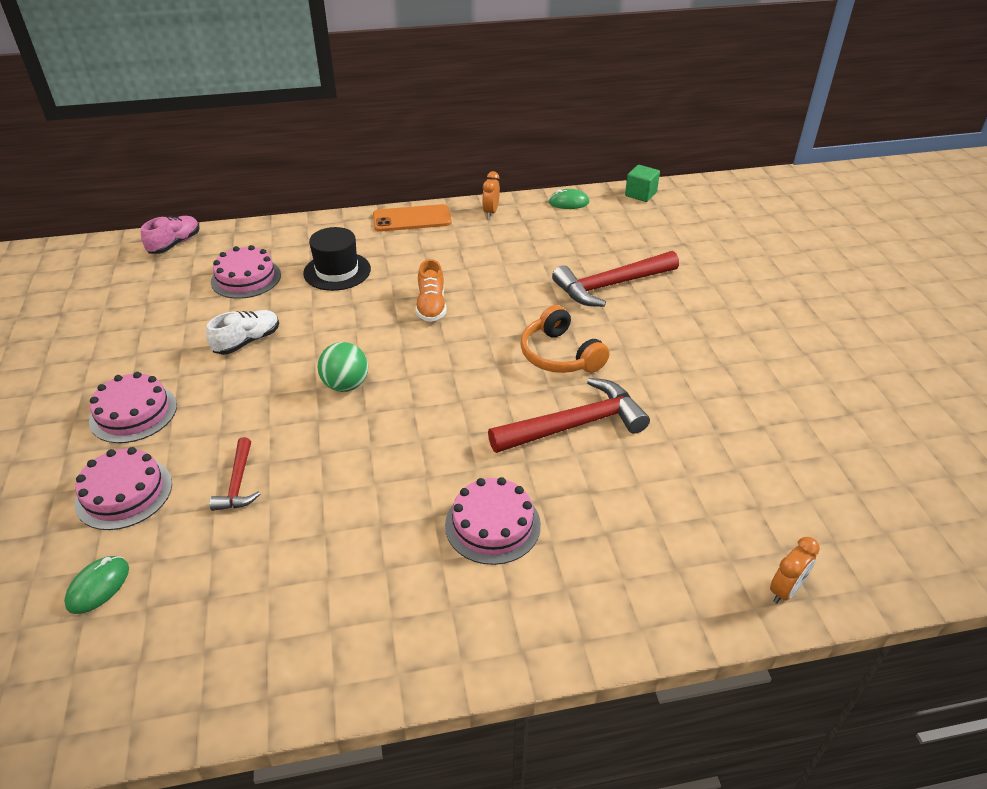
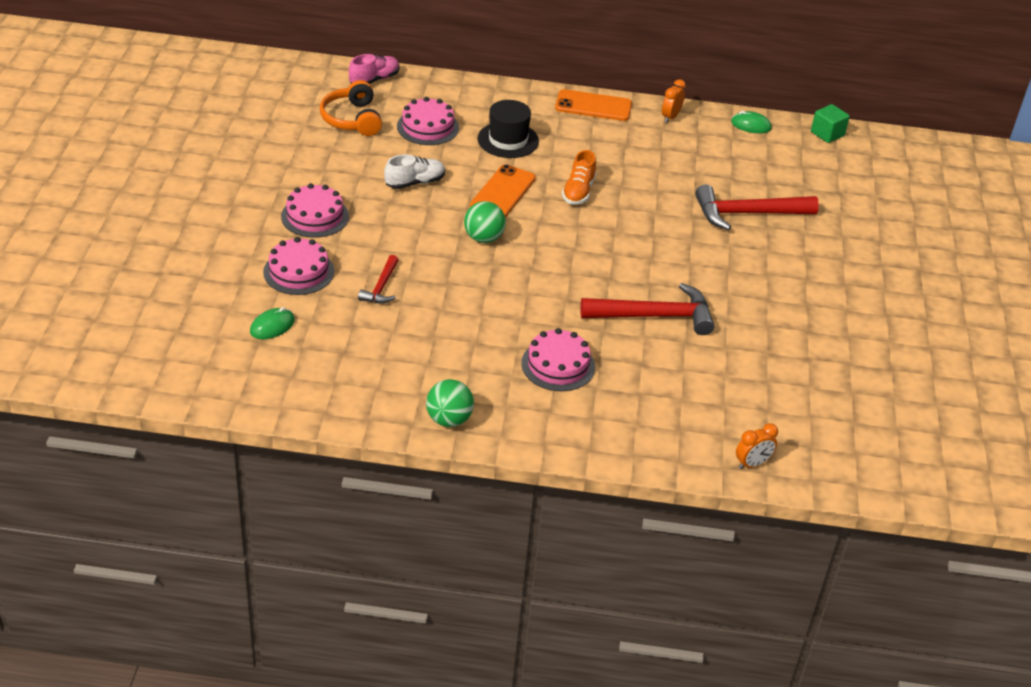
camera: 15 degrees right, 0 degrees up
orange headphones [521,305,610,373] -> orange headphones moved to [320,80,382,136]
none -> green ball [426,379,474,427]
none -> orange phone [470,164,536,217]

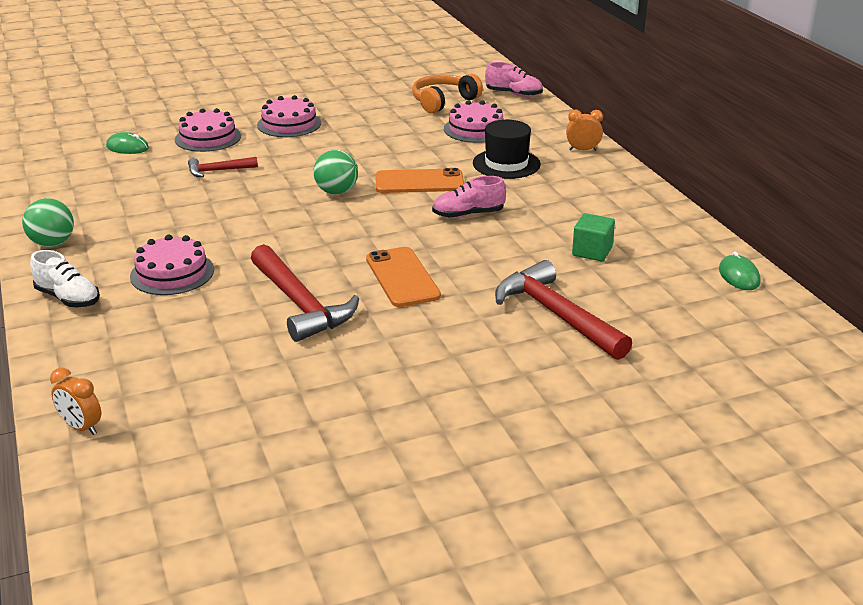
camera: 65 degrees right, 10 degrees down
white shoe [384,154,445,189] -> white shoe moved to [30,250,100,307]
orange phone [555,89,632,121] -> orange phone moved to [366,247,441,307]
orange shoe [562,150,596,205] -> pink shoe [432,176,506,218]
orange clock [662,79,686,123] -> orange clock moved to [566,110,603,151]
green cube [811,104,850,143] -> green cube moved to [572,213,615,261]

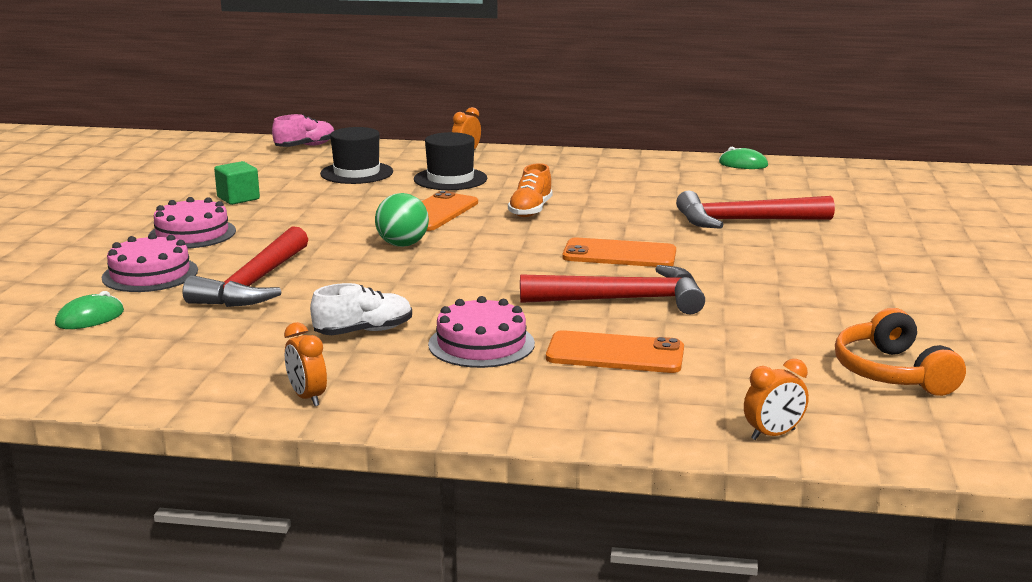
camera: 60 degrees left, 10 degrees down
green ball [22,198,74,247] -> orange clock [284,322,327,406]
white shoe [30,250,100,307] -> white shoe moved to [310,283,412,335]
red hammer [188,157,258,177] -> red hammer [183,226,308,307], size x1.87
orange headphones [412,74,483,113] -> orange headphones moved to [835,308,966,396]
pink shoe [432,176,506,218] -> orange shoe [508,163,553,217]
pink cake [444,100,503,143] -> black hat [320,127,393,184]
green cube [572,213,615,261] -> green cube moved to [214,161,260,205]
none -> orange phone [546,330,684,373]

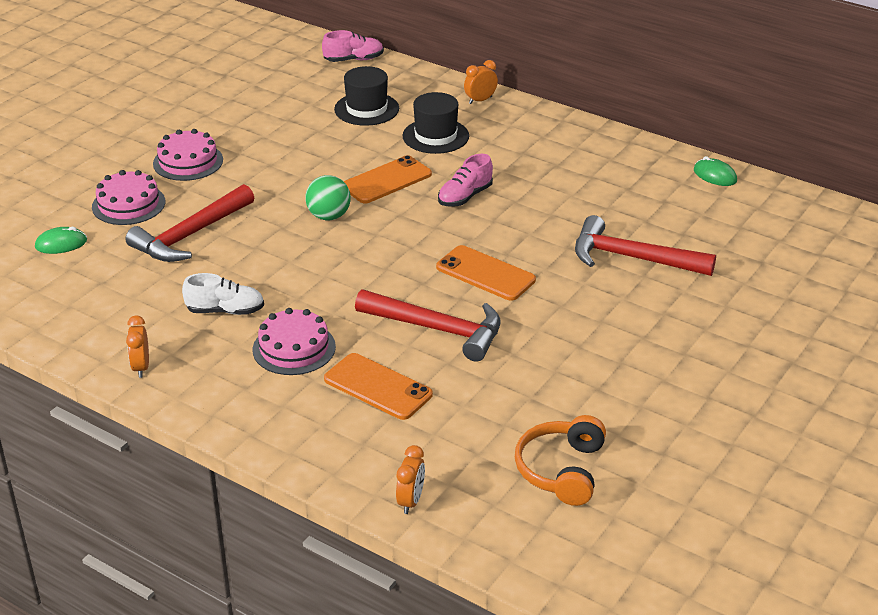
camera: 25 degrees right, 15 degrees up
green cube [214,161,260,205] -> none
orange shoe [508,163,553,217] -> pink shoe [438,154,493,207]
orange clock [744,359,809,440] -> orange clock turned 75 degrees counterclockwise [396,445,425,514]

